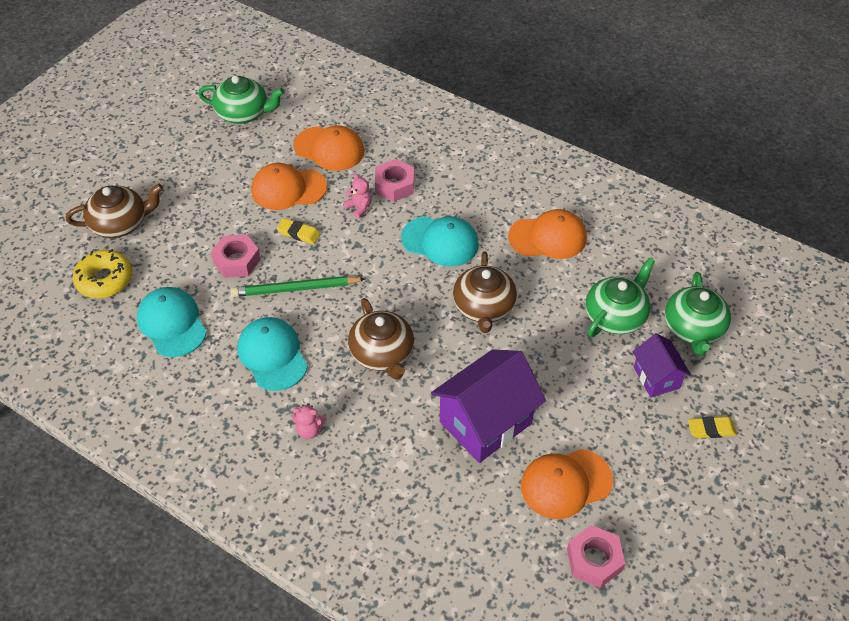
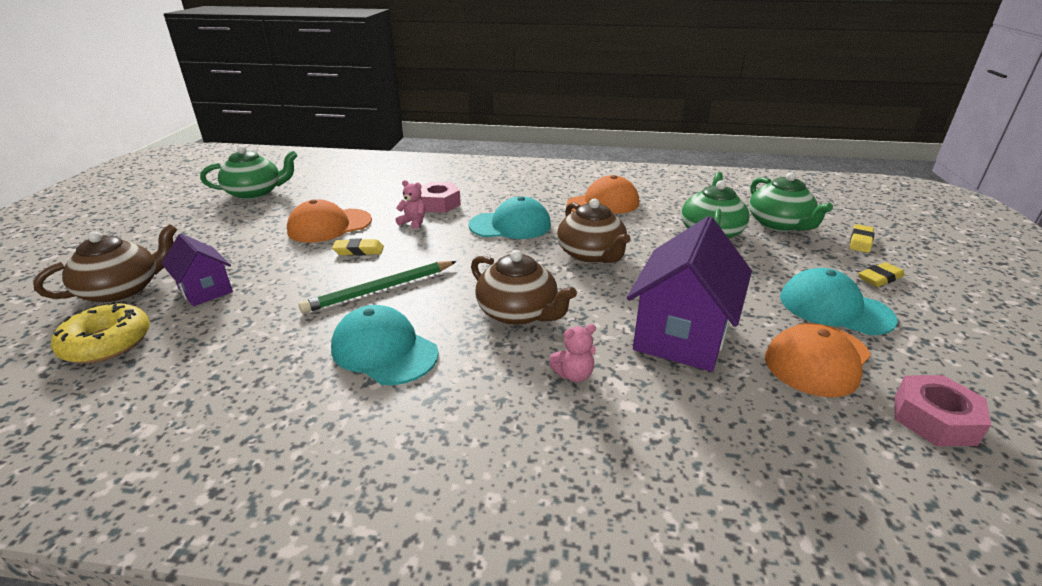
camera: 25 degrees left, 20 degrees down
turquoise cap [137,287,207,357] -> turquoise cap moved to [780,268,898,335]
pink nut [211,234,261,278] -> none
pink teddy bear [292,403,327,439] -> pink teddy bear moved to [549,324,596,382]
orange cap [293,126,364,171] -> none
purple house [633,333,691,397] -> purple house moved to [161,234,233,306]
none -> yellow eraser [850,224,874,253]

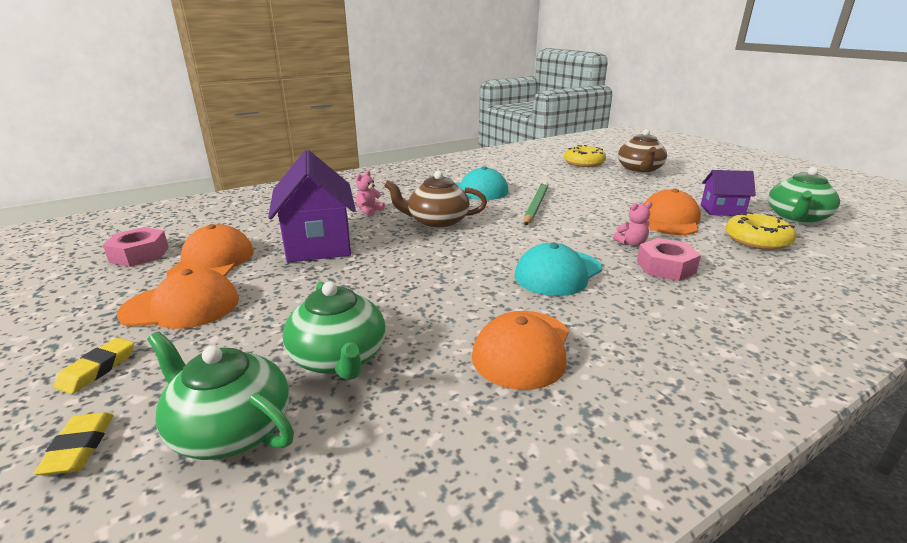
camera: 140 degrees right, 5 degrees down
purple house [161,234,233,306] -> purple house moved to [701,170,756,216]
yellow eraser [332,238,384,255] -> none
brown teapot [557,198,631,263] -> none
turquoise cap [780,268,898,335] -> orange cap [117,268,239,329]
none -> yellow donut [725,212,796,250]

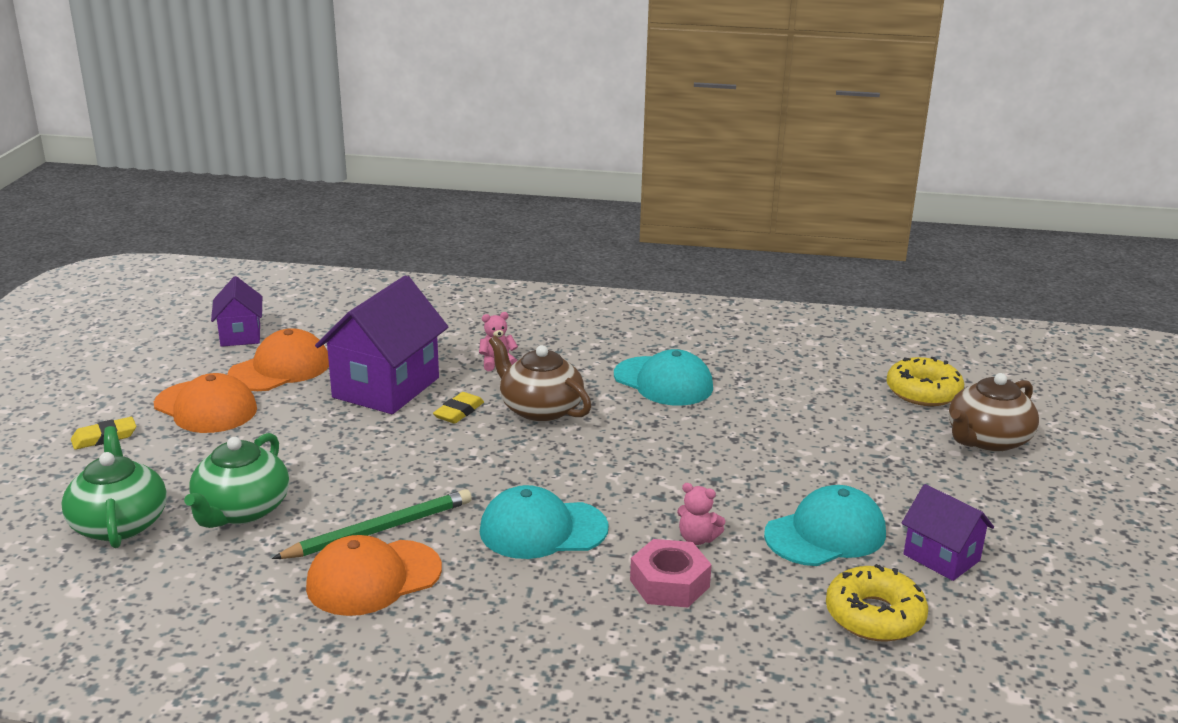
camera: 40 degrees right, 0 degrees up
yellow eraser [33,412,113,475] -> yellow eraser moved to [433,392,484,424]
pink nut [103,227,169,267] -> purple house [211,276,262,347]
green pencil [524,181,549,225] -> green pencil moved to [272,489,472,559]
orange cap [643,189,701,235] -> turquoise cap [764,485,886,566]
green teapot [768,167,840,224] -> none

